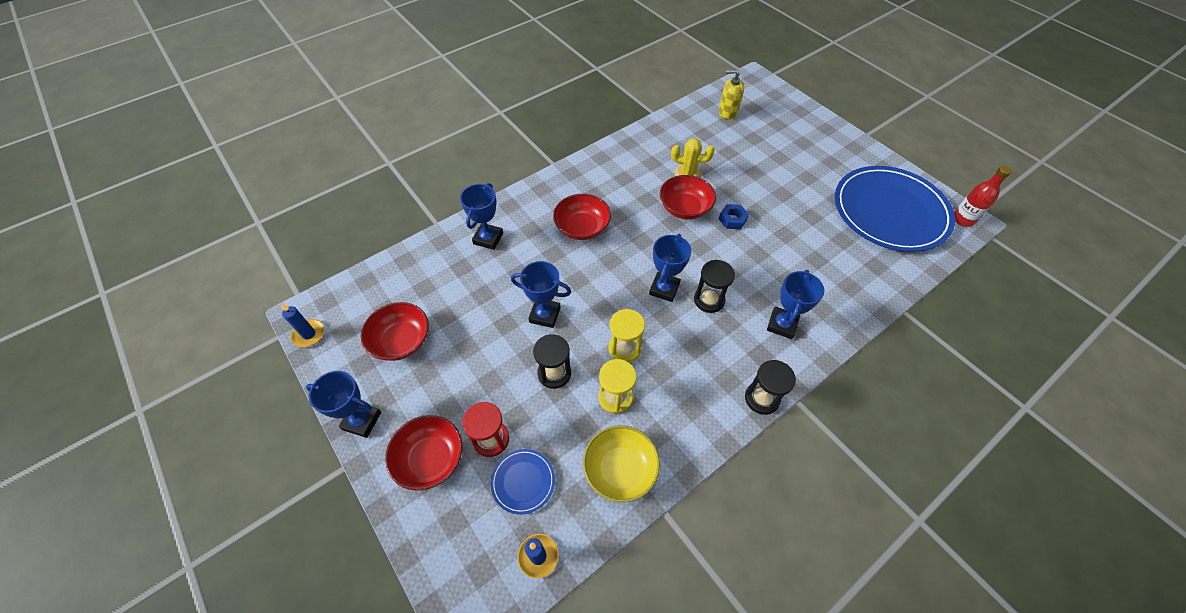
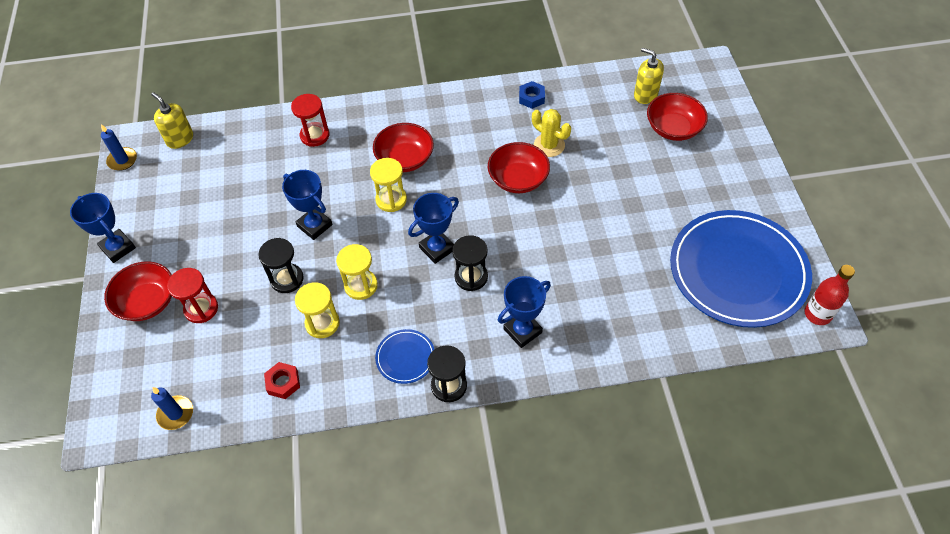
camera: 30 degrees right, 0 degrees up
red bowl [361,302,429,361] -> red bowl moved to [647,93,708,141]
blue trophy [460,183,503,250] -> red hourglass [291,94,329,147]
blue plate [491,449,555,514] -> blue plate moved to [375,329,435,384]
yellow bowl [583,425,660,502] -> red nut [264,362,300,399]
blue nut [719,204,749,229] -> blue nut moved to [519,81,545,109]
none -> yellow soap dispenser [151,92,193,149]
none -> yellow hourglass [370,158,407,212]

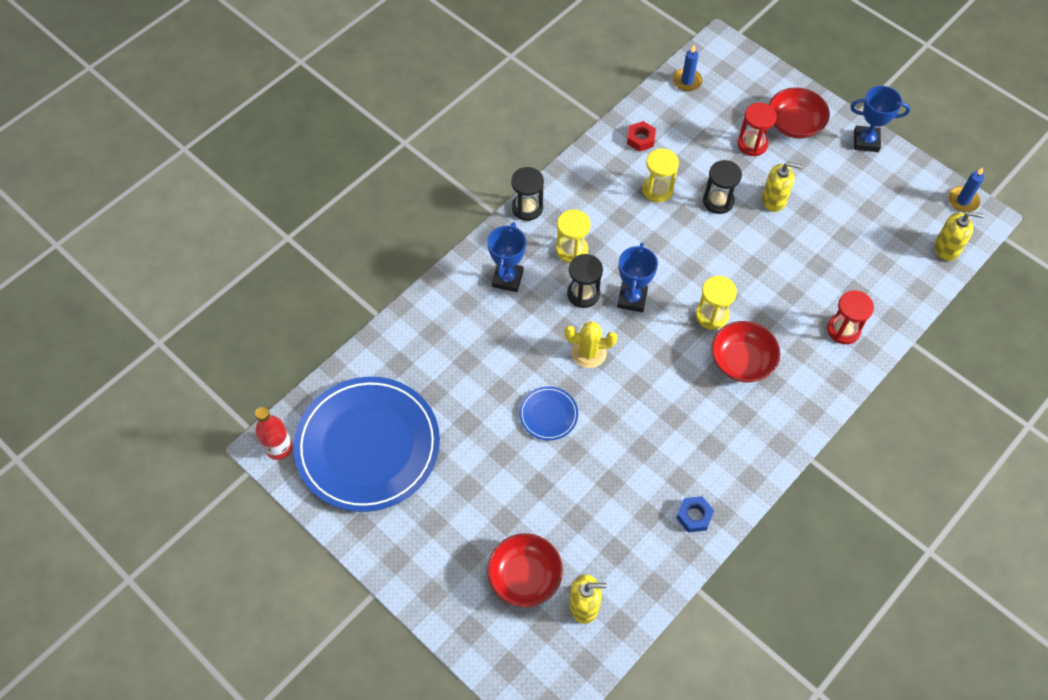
camera: 140 degrees right, 5 degrees up
blue trophy [282,170,333,240] -> none
yellow hourglass [336,244,378,300] -> yellow hourglass moved to [556,210,591,263]
blue plate [375,329,435,384] -> blue plate moved to [519,386,578,440]
red bowl [488,142,550,193] -> none
yellow cactus [532,109,571,157] -> yellow cactus moved to [564,321,617,368]
none -> yellow soap dispenser [762,162,802,212]

